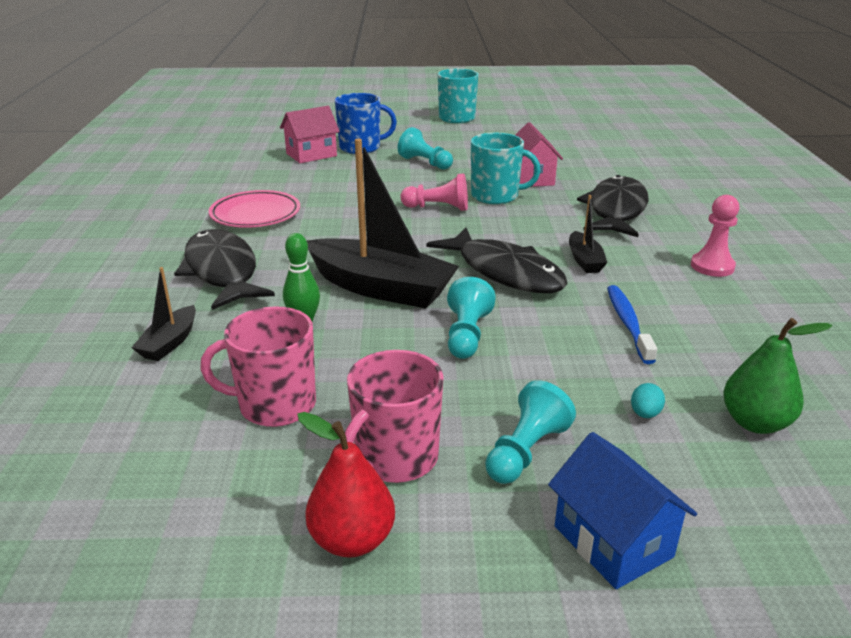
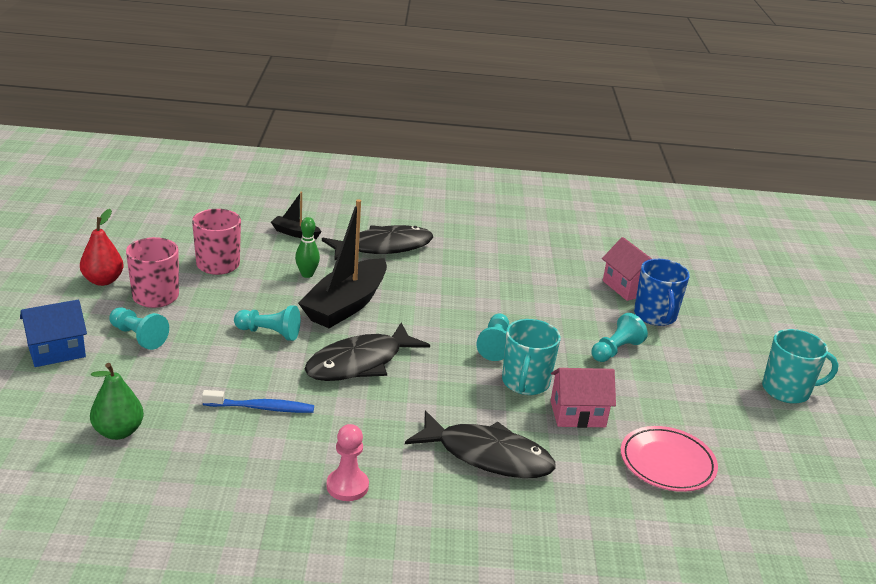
camera: 90 degrees right, 0 degrees up
pink plate [209,190,300,228] -> pink plate moved to [621,426,718,492]
pink pawn [401,173,468,211] -> turquoise pawn [476,313,509,361]
black boat [569,195,607,273] -> none
turquoise egg [631,383,665,418] -> none

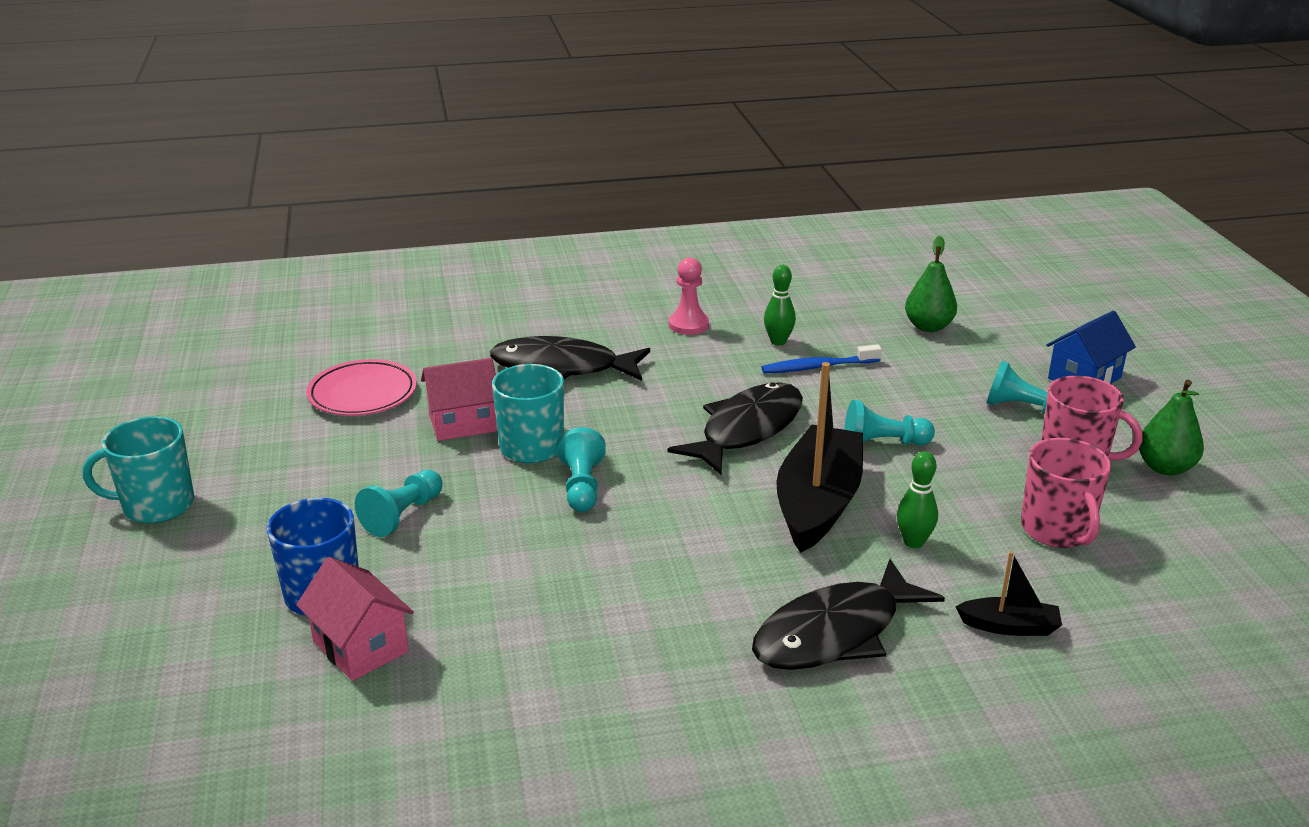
camera: 170 degrees right, 0 degrees up
red pear [80,209,124,286] -> green pear [1139,380,1204,476]
none -> green bowling pin [764,265,796,346]

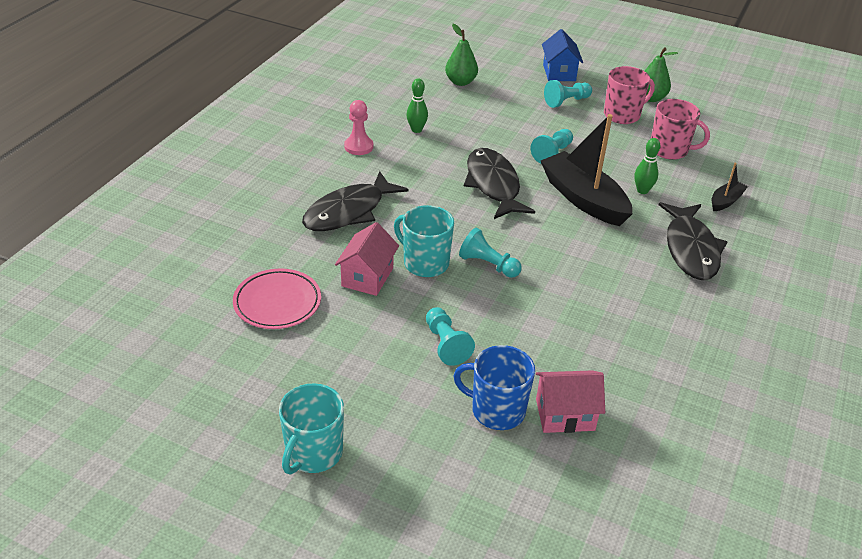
camera: 55 degrees left, 10 degrees up
blue toothbrush [762,345,882,374] -> none

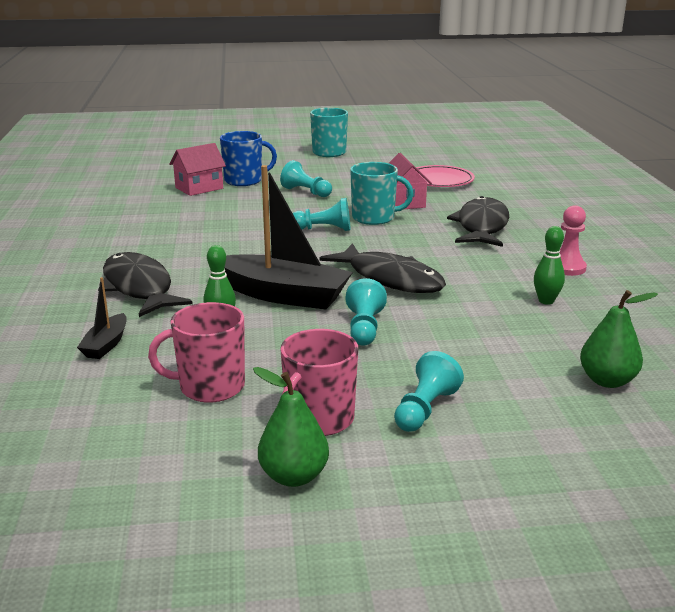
camera: 150 degrees right, 15 degrees down
blue house [542,29,583,81] -> none

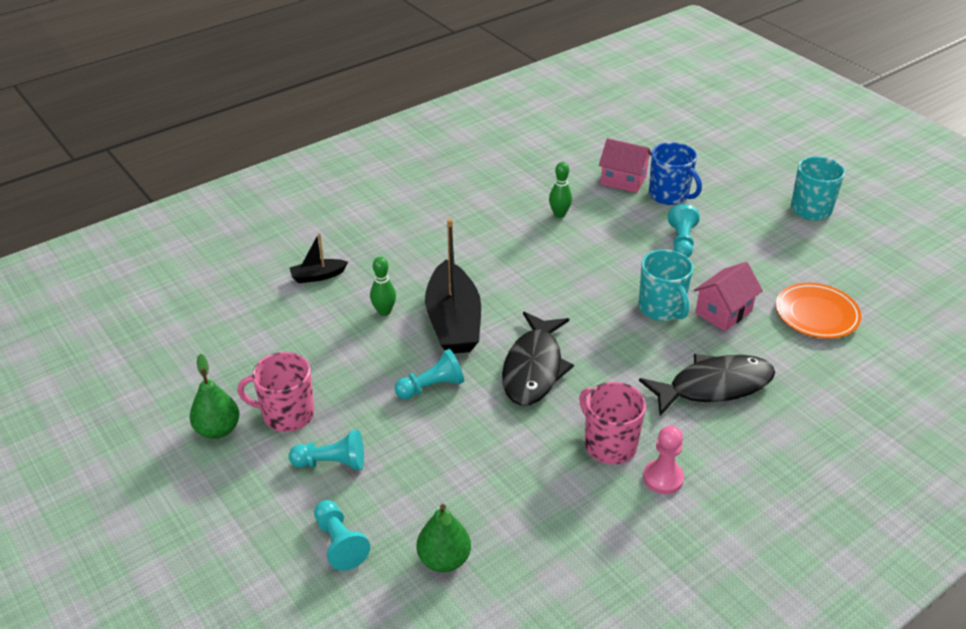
camera: 60 degrees right, 15 degrees up
black fish [98,252,193,317] -> none
pink mug [148,302,245,403] -> pink mug moved to [579,382,646,464]
turquoise pawn [293,198,350,231] -> turquoise pawn moved to [314,500,370,571]
pink plate [413,165,475,187] -> orange plate [776,283,862,339]
green bowling pin [534,226,565,305] -> green bowling pin moved to [549,162,572,218]

